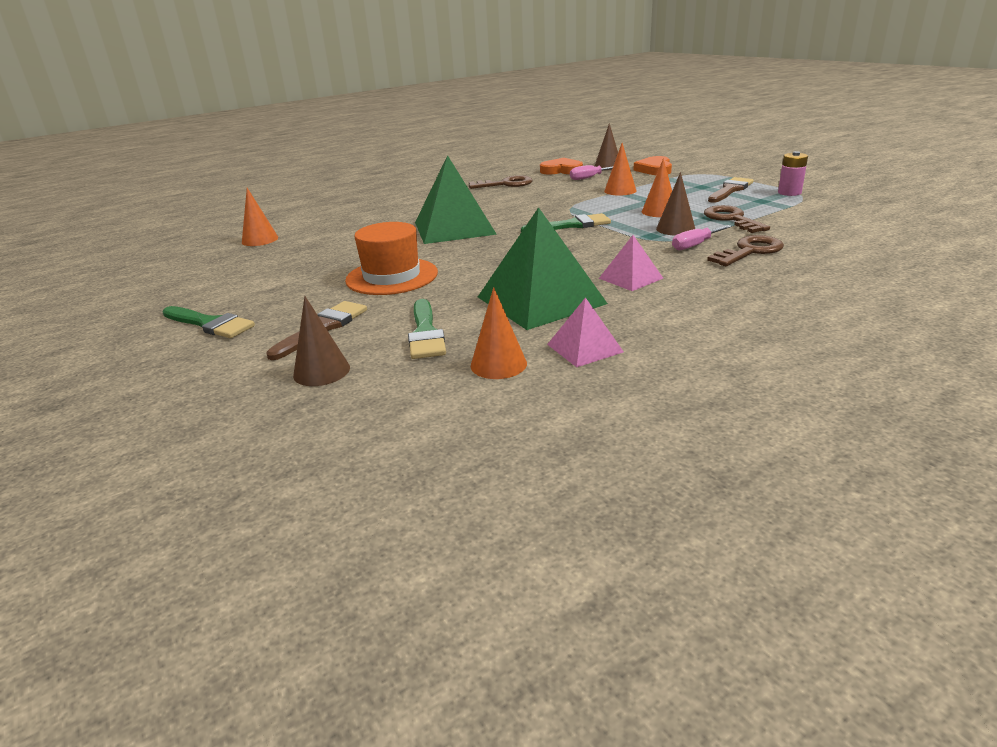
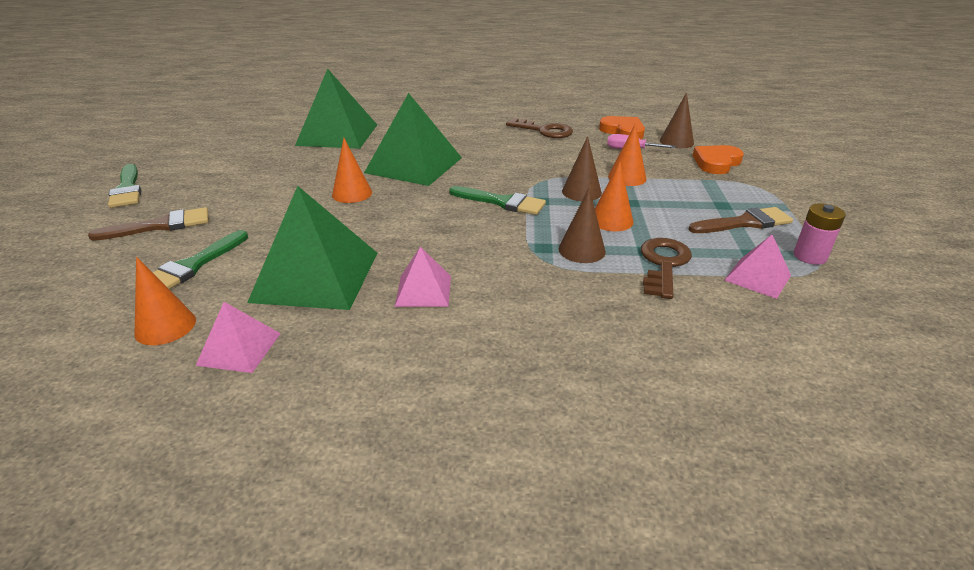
camera: 35 degrees right, 5 degrees up
orange cone [242,188,278,246] -> orange cone moved to [332,138,372,203]
brown cone [293,296,350,386] -> brown cone moved to [562,136,602,201]
orange hat [345,222,438,295] -> none
pink screwdriver [672,225,732,250] -> none
brown key [707,235,784,266] -> none
none -> green pyramid [295,69,377,149]
none -> pink pyramid [724,234,791,299]

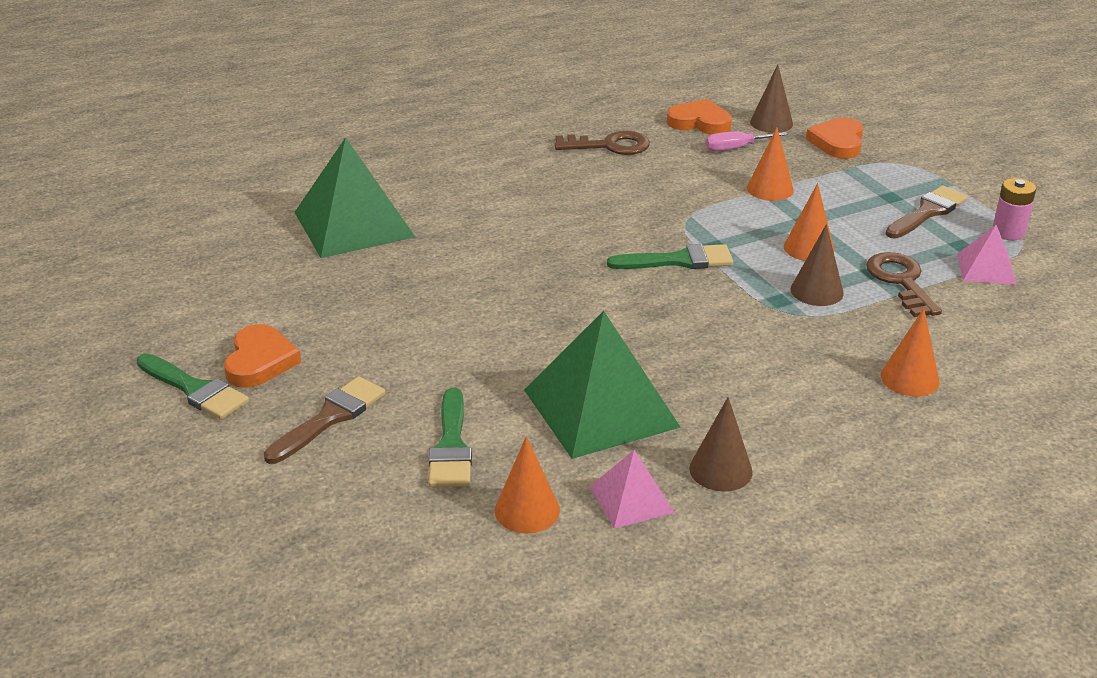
camera: 30 degrees left, 0 degrees up
orange cone [332,138,372,203] -> orange cone moved to [881,308,939,396]
green pyramid [364,93,462,186] -> none
pink pyramid [395,247,451,307] -> none
brown cone [562,136,602,201] -> brown cone moved to [689,397,753,491]
none -> orange heart [224,324,301,388]

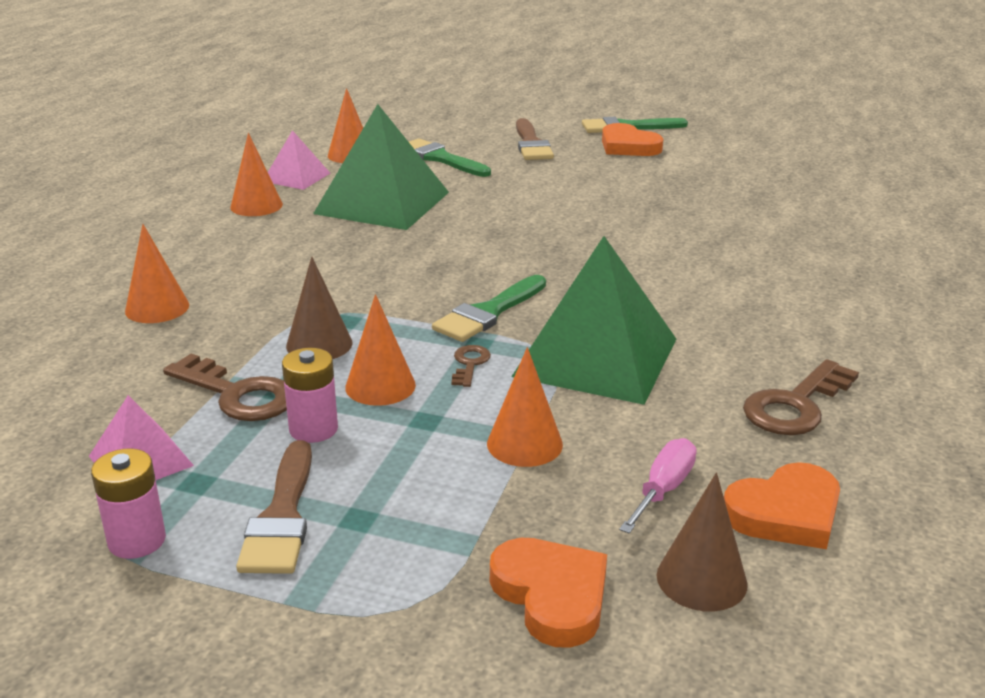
camera: 135 degrees right, 5 degrees down
green pyramid [294,137,415,258] -> green pyramid moved to [511,236,676,405]
brown cone [689,397,753,491] -> orange cone [230,133,283,216]
none -> pink battery [282,348,338,443]
none -> brown key [451,345,491,387]

